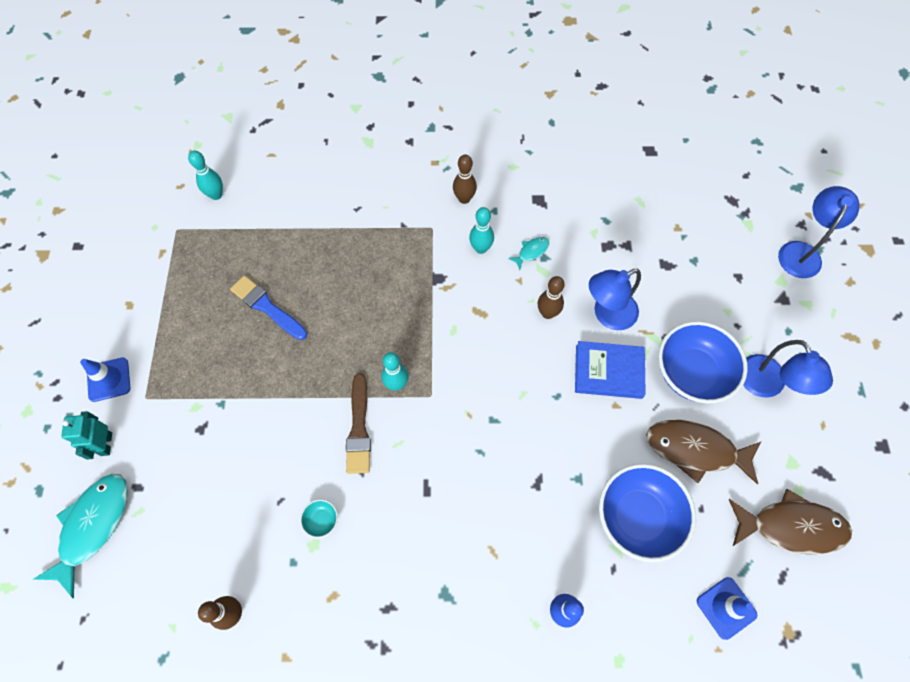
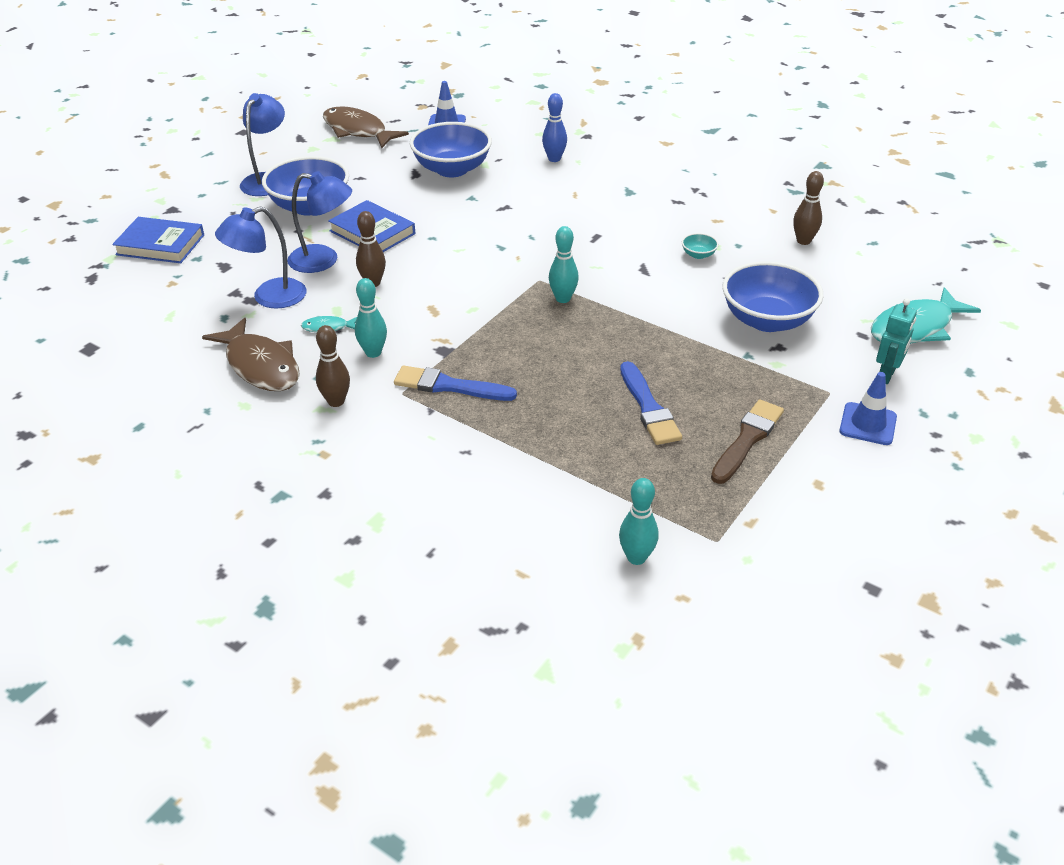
camera: 145 degrees left, 25 degrees down
brown brush [346,373,371,474] -> brown brush moved to [711,399,784,484]
brown fish [646,420,762,484] -> brown fish moved to [202,318,300,391]
blue lamp [778,186,859,278] -> blue lamp moved to [215,206,307,309]
none -> blue book [112,217,204,263]
none -> blue brush [394,365,517,401]
none -> blue bowl [722,261,823,332]

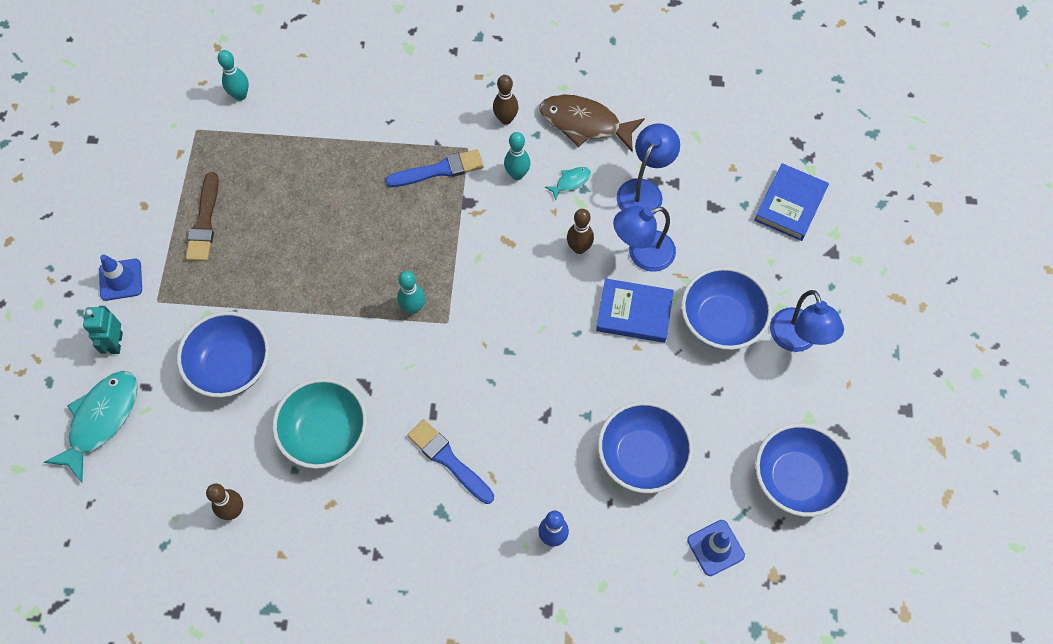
camera: 150 degrees right, 25 degrees up
blue book [112,217,204,263] -> blue book turned 45 degrees counterclockwise [754,163,829,241]
brown fish [323,106,409,148] -> blue bowl [755,423,852,517]
blue brush [620,361,682,445] -> blue brush moved to [407,419,494,504]
turquoise bowl [682,233,719,259] -> turquoise bowl [272,378,367,469], size x2.47

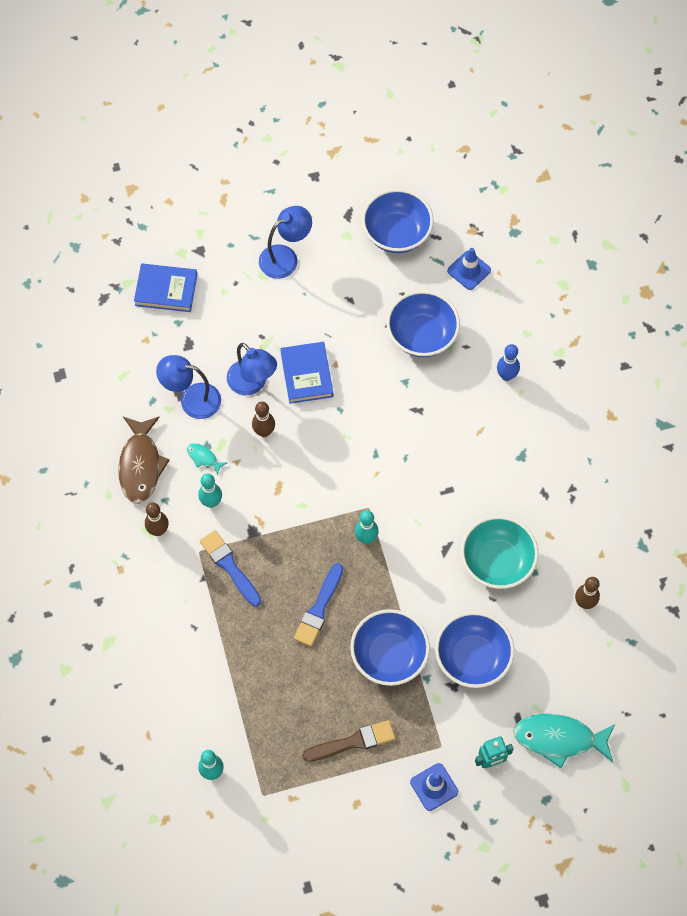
camera: 110 degrees left, 0 degrees up
blue brush [407,419,494,504] -> blue brush moved to [294,563,343,647]
blue bowl [681,267,772,350] -> blue bowl moved to [350,609,430,686]

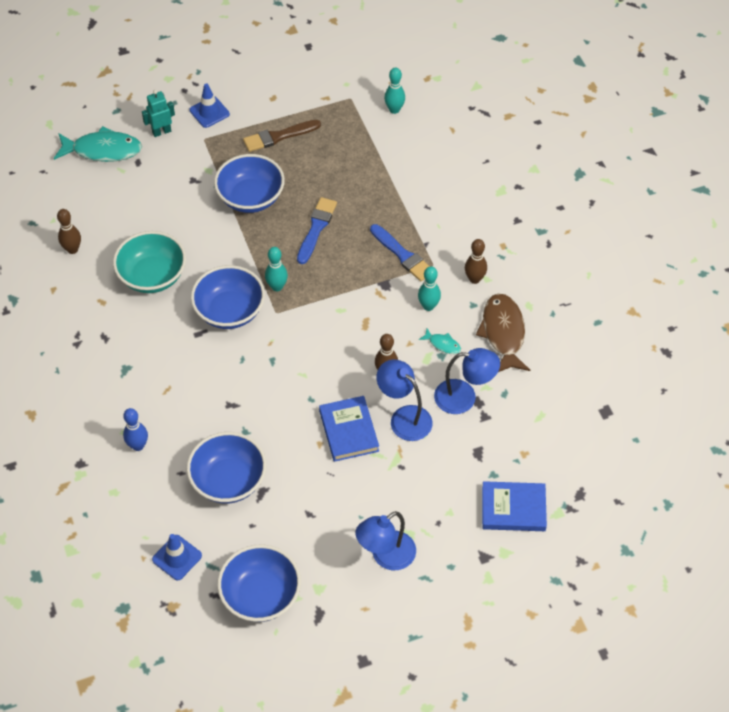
camera: 175 degrees right, 10 degrees down
blue bowl [435,612,514,688] -> blue bowl moved to [191,265,265,329]

